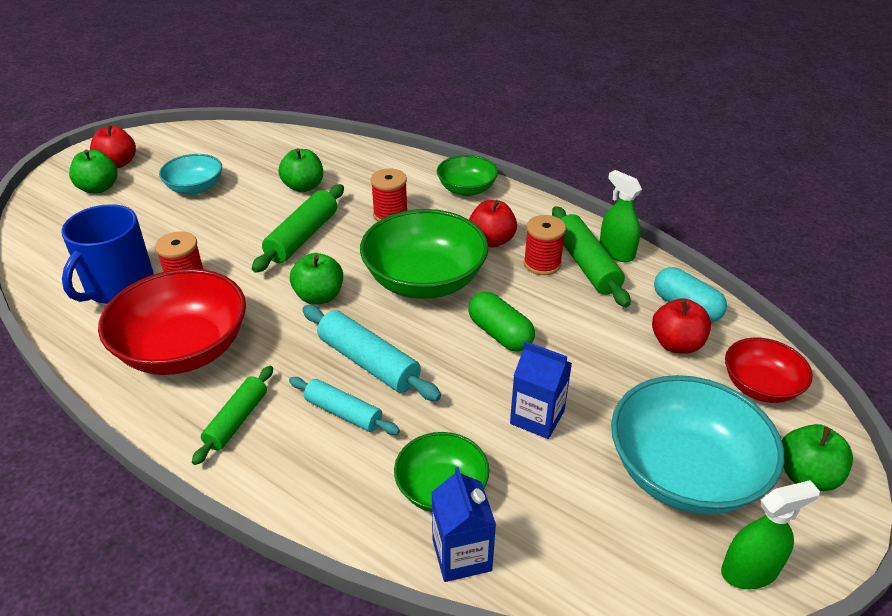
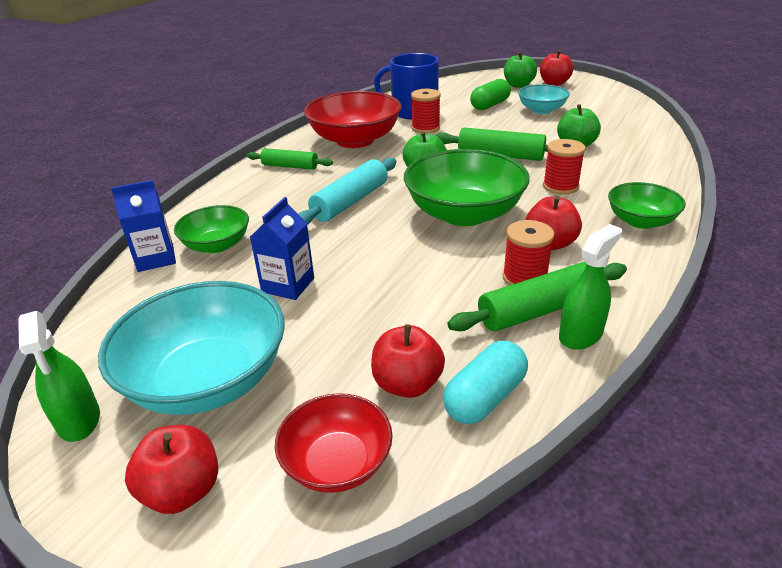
camera: 85 degrees right, 5 degrees down
turquoise rolling pin [289,377,400,435] -> none
green capsule [468,292,535,351] -> green capsule moved to [470,79,511,110]
green apple [782,424,853,491] -> red apple [125,425,218,514]

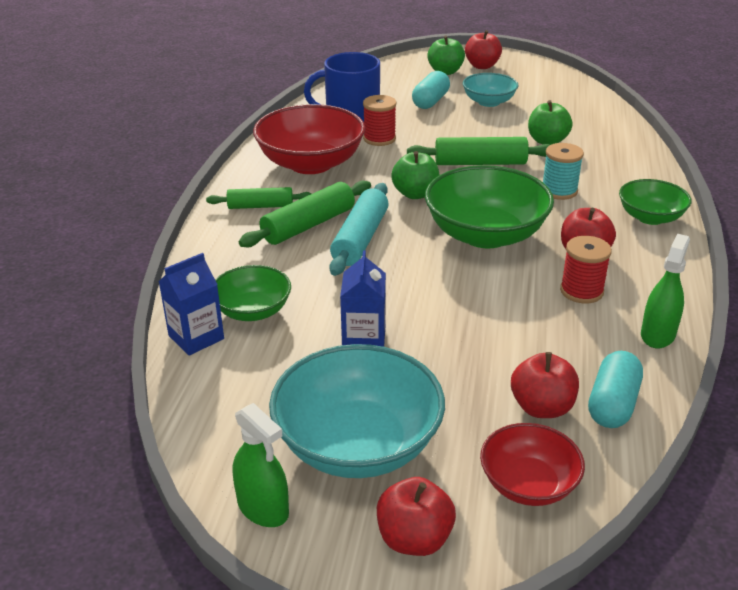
camera: 20 degrees left, 0 degrees up
green rolling pin [447,262,627,331] -> green rolling pin moved to [239,181,371,247]
green capsule [470,79,511,110] -> turquoise capsule [412,71,450,109]
red spool [543,139,586,195] -> turquoise spool [543,143,584,200]

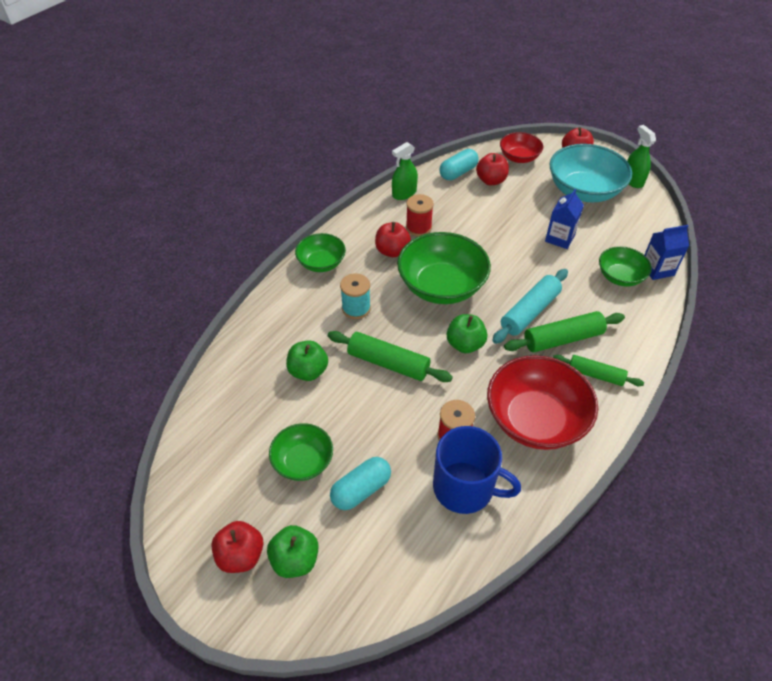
camera: 155 degrees left, 15 degrees up
turquoise bowl [463,73,518,107] -> green bowl [269,423,333,481]

